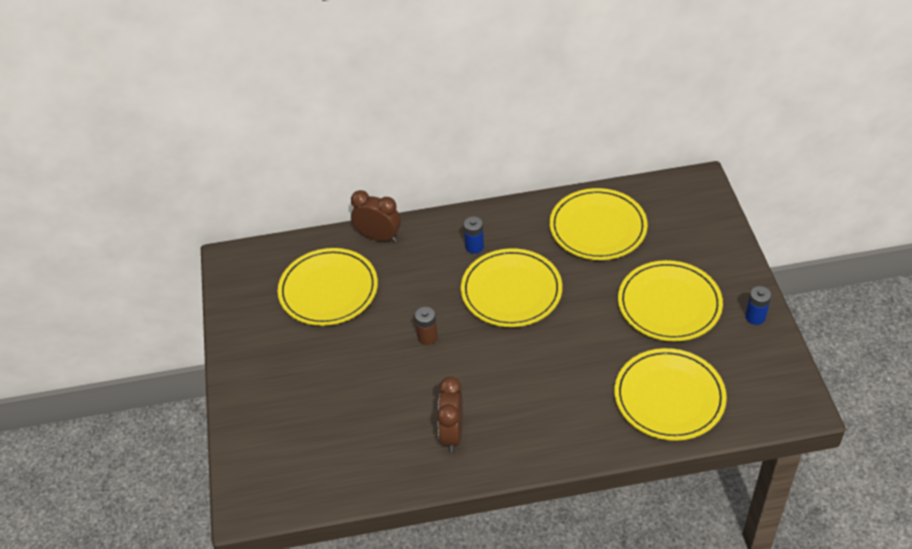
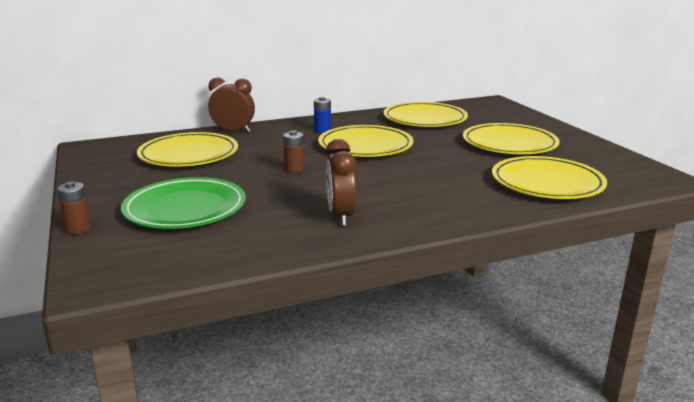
camera: 15 degrees left, 25 degrees down
blue battery [745,286,771,325] -> none
none -> brown battery [57,181,92,234]
none -> green plate [121,177,246,229]

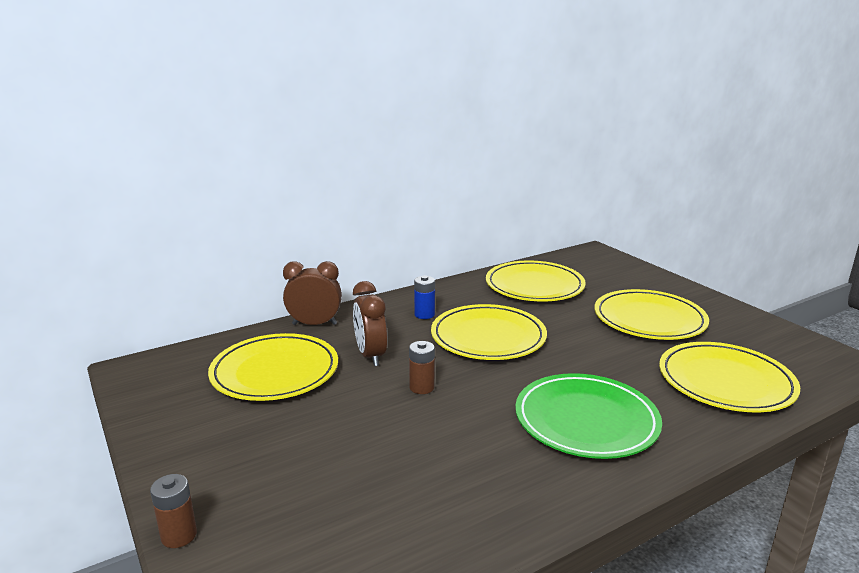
camera: 10 degrees left, 0 degrees up
green plate [121,177,246,229] -> green plate moved to [515,373,662,459]
brown clock [326,139,356,226] -> brown clock moved to [353,281,387,366]

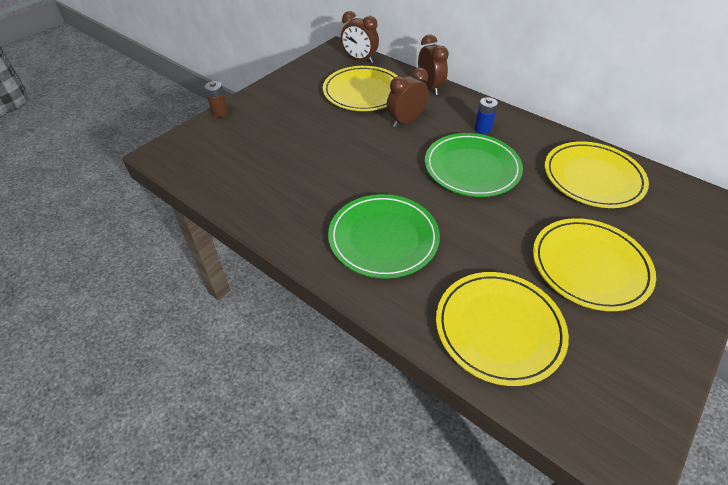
camera: 70 degrees right, 25 degrees up
brown battery [409,341,435,394] -> none
yellow plate [431,304,547,360] -> green plate [425,133,523,197]
none -> brown clock [341,11,379,63]

